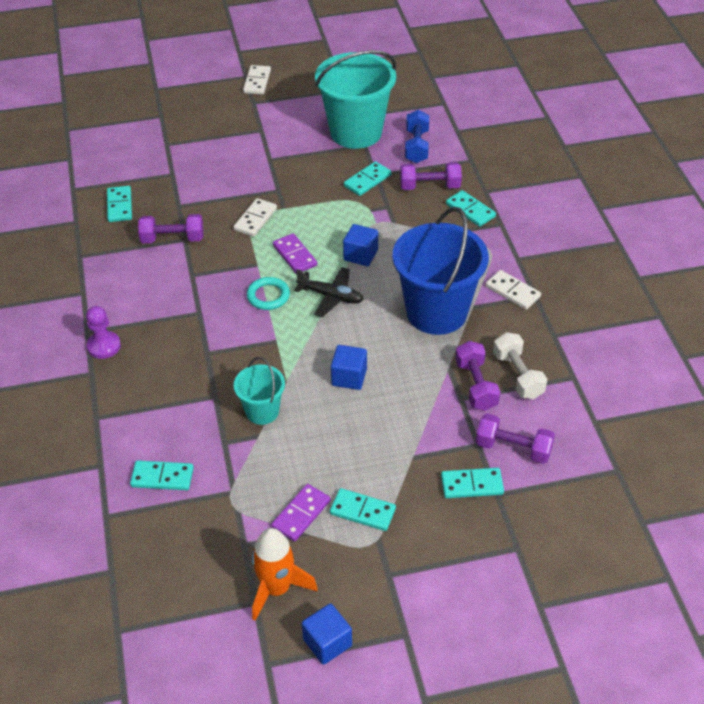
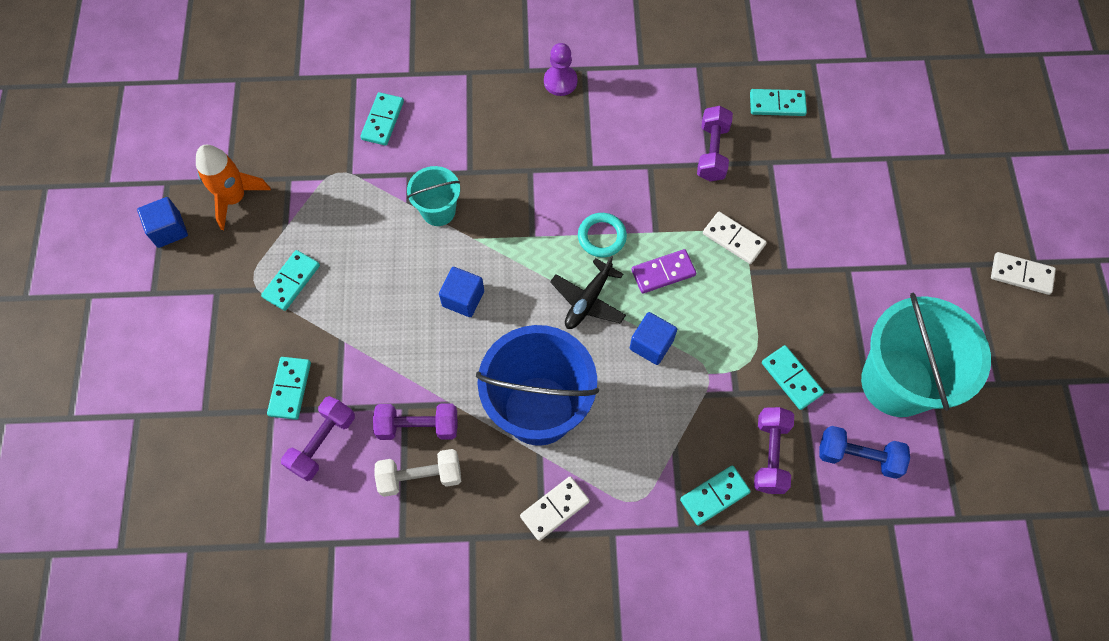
camera: 100 degrees right, 20 degrees up
purple domino [271,484,330,542] -> none

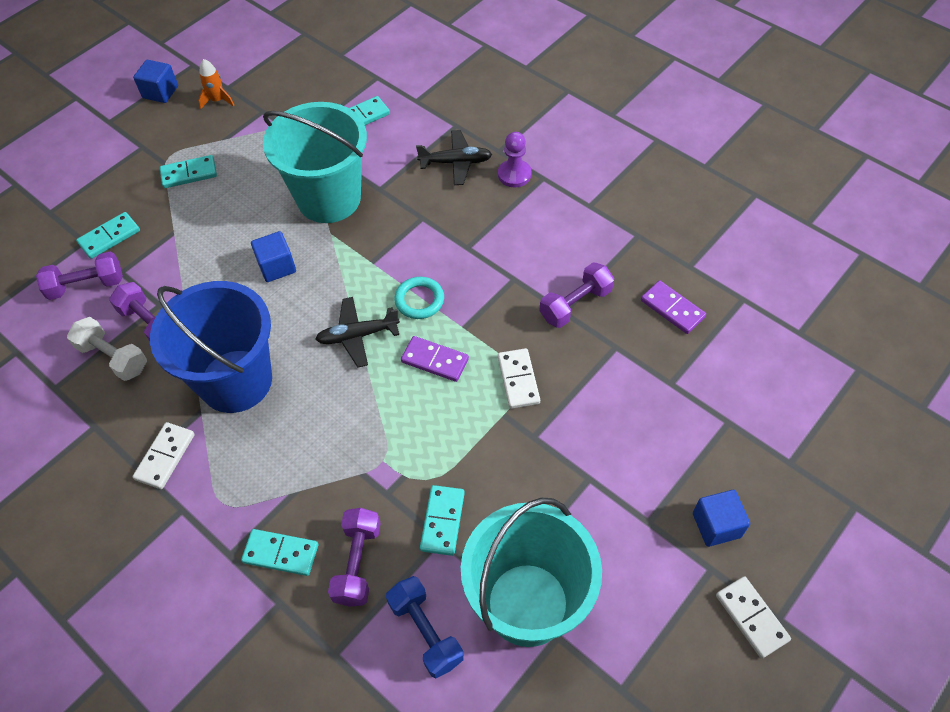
camera: 45 degrees right, 10 degrees down
orange rocket [196,145,271,230] -> orange rocket [198,59,235,109], size x0.61
turquoise bucket [407,166,460,226] -> turquoise bucket [263,102,367,223], size x1.97
white domino [520,476,590,541] -> white domino turned 75 degrees counterclockwise [132,422,195,489]
blue cube [630,312,677,365] -> blue cube moved to [693,490,750,547]
turquoise domino [750,89,807,116] -> purple domino [641,281,706,334]
purple dumbbell [754,407,794,494] -> purple dumbbell turned 45 degrees counterclockwise [328,508,381,607]
none -> black plane [416,130,492,185]

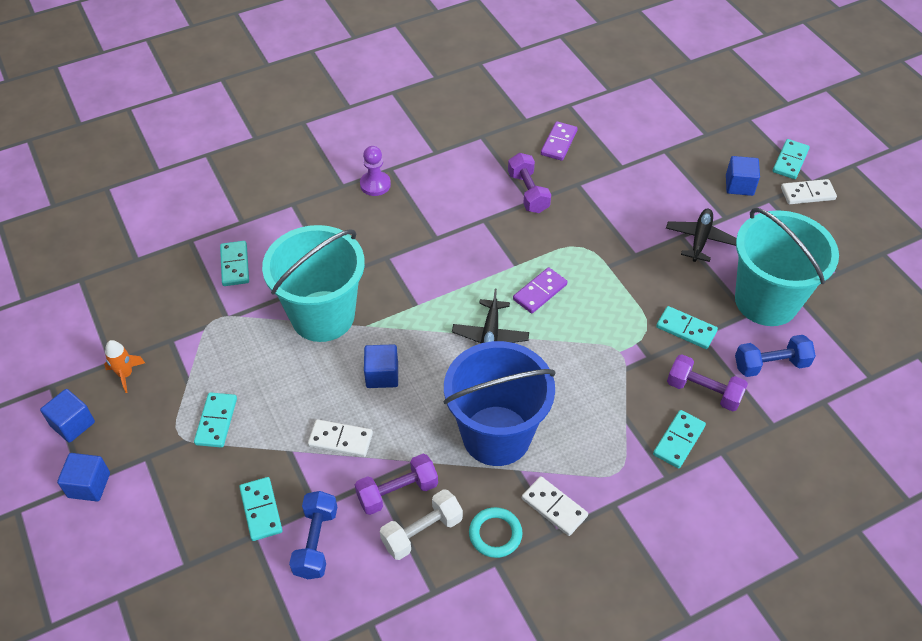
camera: 70 degrees left, 5 degrees down
purple dumbbell [36,252,123,300] -> blue dumbbell [289,491,337,579]
turquoise ring [394,277,444,319] -> turquoise ring moved to [469,507,522,558]
black plane [416,130,492,185] -> black plane moved to [666,209,737,262]
white domino [498,348,540,409] -> white domino moved to [308,419,373,457]
purple domino [641,281,706,334] -> purple domino turned 45 degrees counterclockwise [541,121,578,161]
none -> blue cube [57,453,110,502]
none -> turquoise domino [773,139,810,179]

